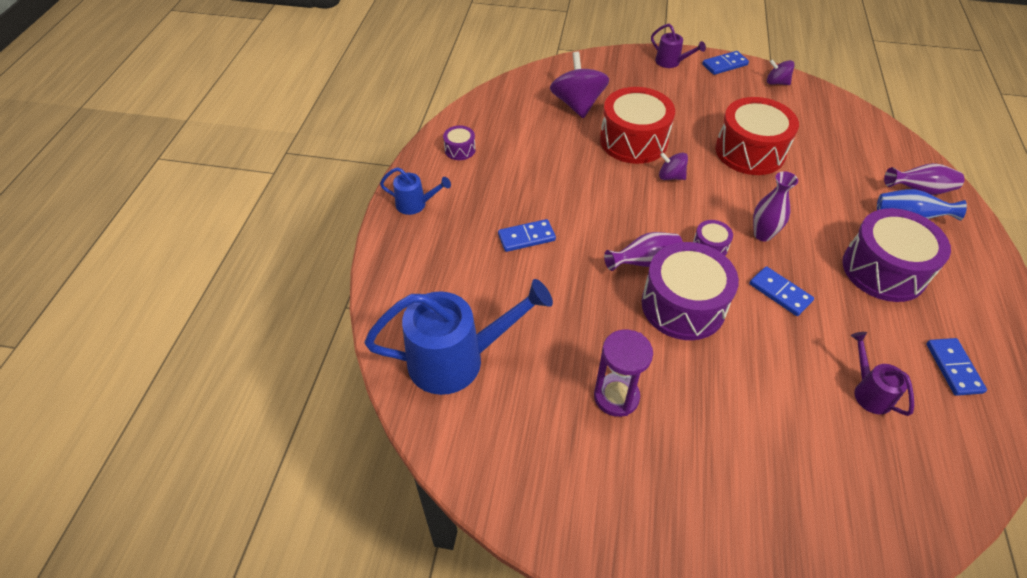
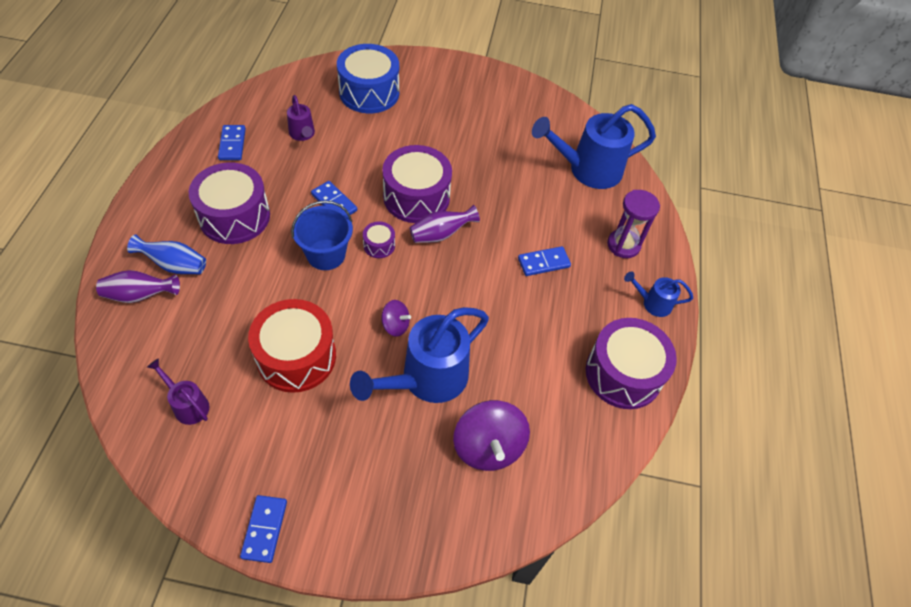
camera: 175 degrees right, 5 degrees up
purple drum [443,126,476,160] -> purple drum [586,318,677,409], size x2.22
purple hourglass [594,330,653,417] -> purple hourglass moved to [607,190,660,258]
red drum [600,87,675,164] -> blue watering can [350,307,489,403]
purple watering can [651,24,706,68] -> purple watering can moved to [147,358,210,425]
blue domino [702,51,749,75] -> blue domino turned 60 degrees counterclockwise [240,495,287,563]
purple vase [753,171,798,241] -> blue bucket [291,200,353,270]
purple spinning top [767,59,795,85] -> none
none -> blue drum [337,44,399,113]

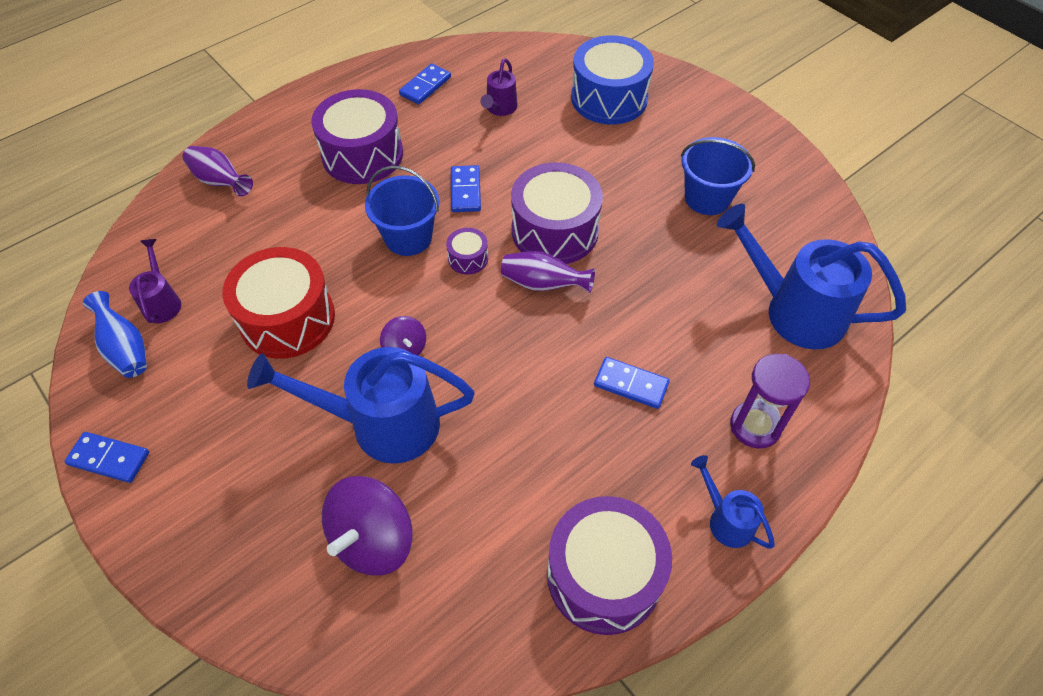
camera: 45 degrees right, 0 degrees up
blue vase [127,234,206,274] -> blue vase moved to [83,291,147,378]
blue domino [240,495,287,563] -> blue domino turned 60 degrees clockwise [64,432,149,483]
none -> blue bucket [681,137,755,215]

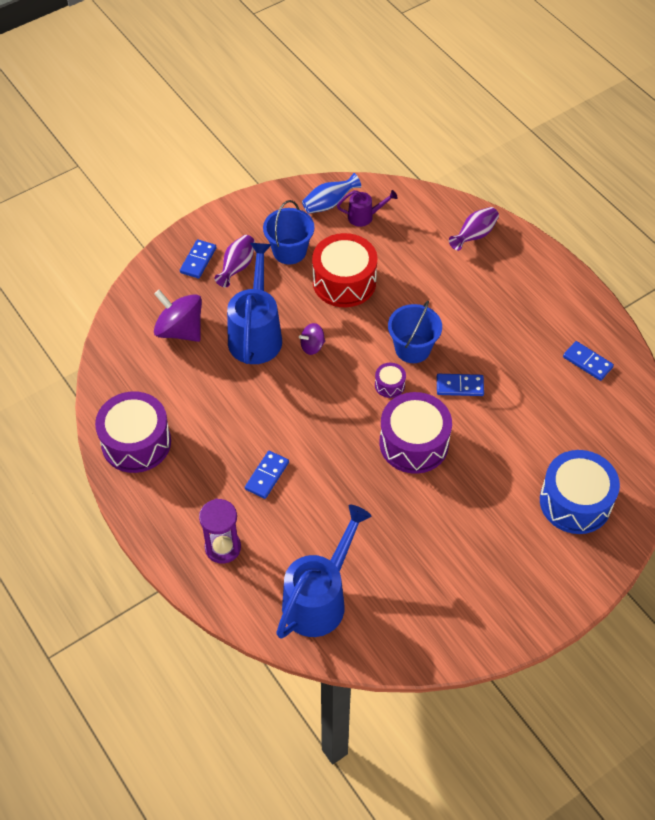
camera: 95 degrees right, 0 degrees up
blue domino [64,432,149,483] -> blue domino moved to [180,239,216,279]
purple drum [312,89,403,184] -> none
purple watering can [480,58,518,116] -> none
purple vase [501,251,595,293] -> purple vase moved to [214,235,255,287]
blue bucket [681,137,755,215] -> blue bucket moved to [263,200,314,265]
blue watering can [691,455,775,549] -> none

